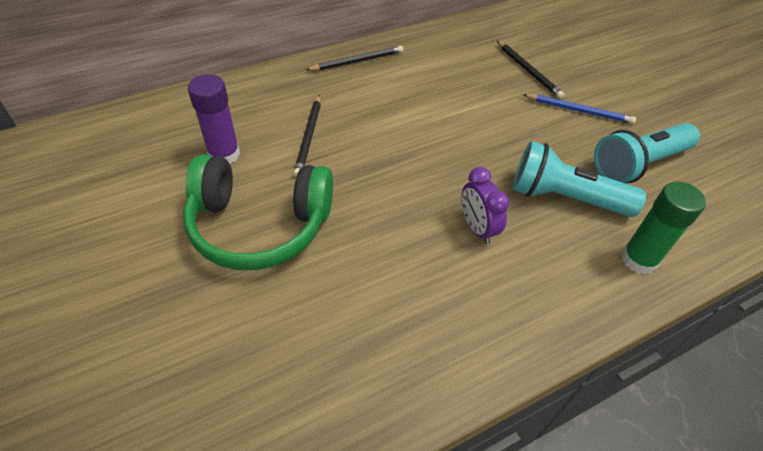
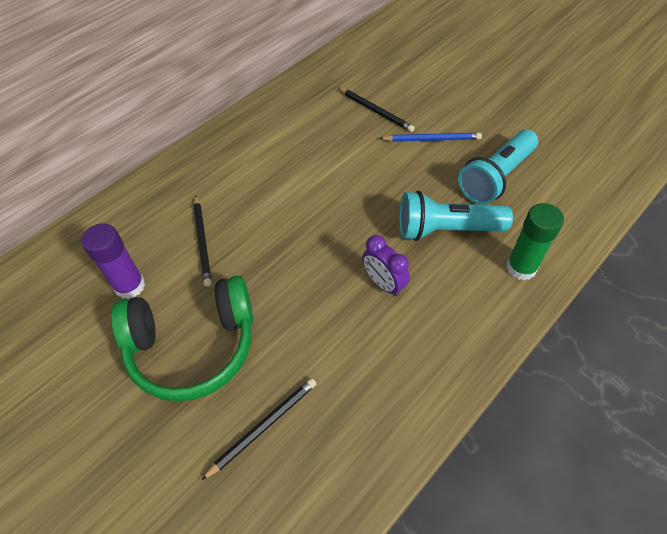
camera: 15 degrees left, 5 degrees up
black pencil [306,46,403,71] -> black pencil moved to [202,378,316,480]

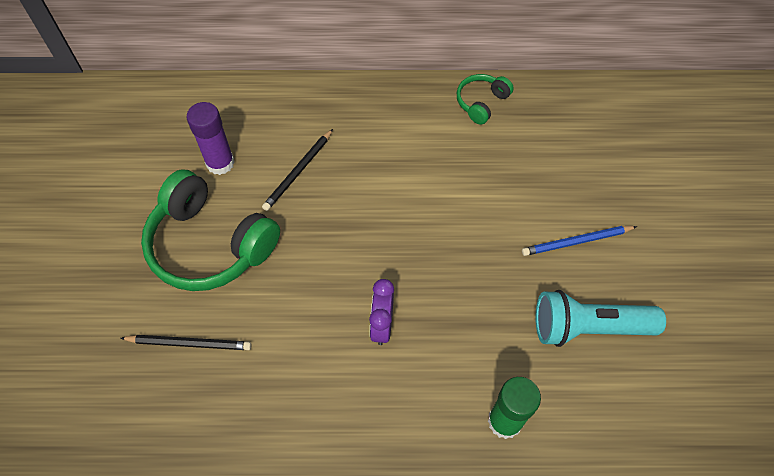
camera: 45 degrees right, 5 degrees up
black pencil [338,87,415,132] -> none
blue pencil [379,133,482,142] -> blue pencil turned 120 degrees clockwise [522,226,637,256]
turquoise flashlight [399,191,513,241] -> none
none -> green headphones [456,74,514,125]

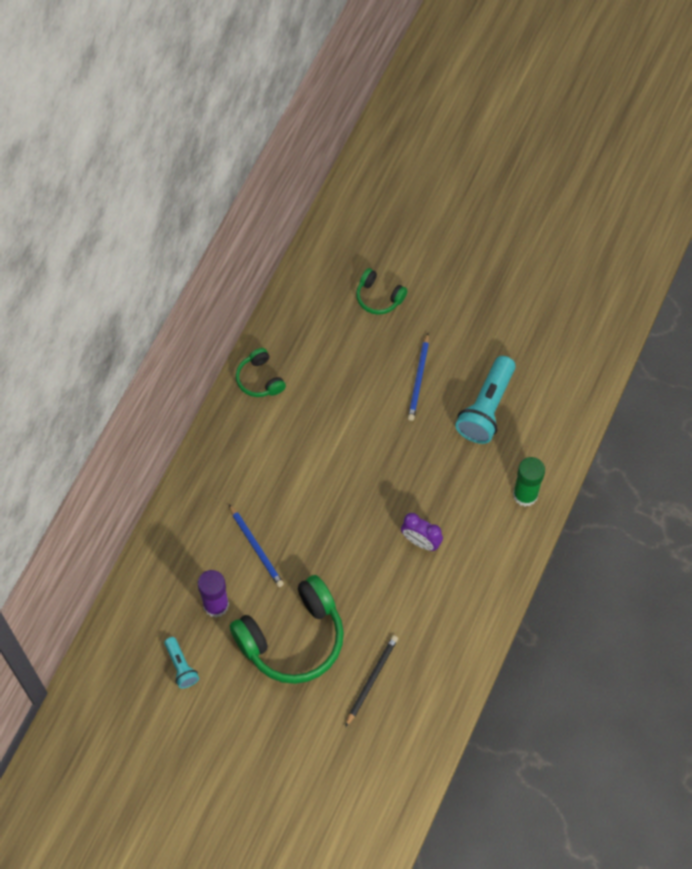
camera: 65 degrees left, 5 degrees up
black pencil [262,129,333,211] -> blue pencil [229,504,284,587]
none -> turquoise flashlight [164,637,199,689]
none -> green headphones [356,268,408,315]

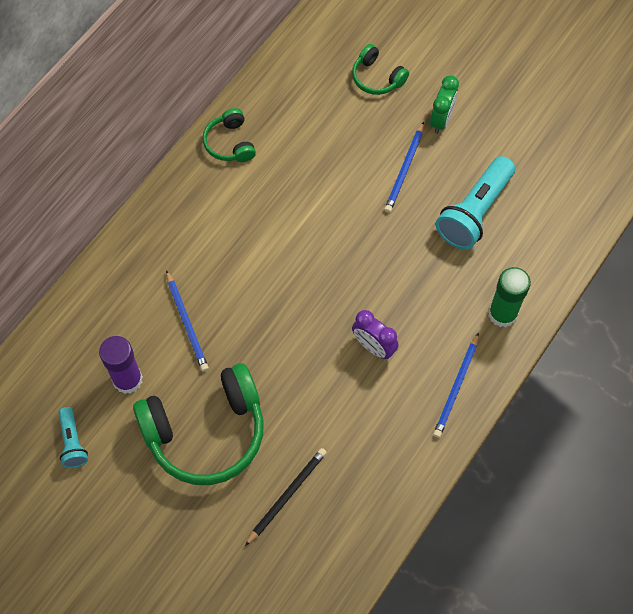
camera: 10 degrees right, 0 degrees up
none -> green clock [430,75,459,134]
none -> blue pencil [433,332,479,438]

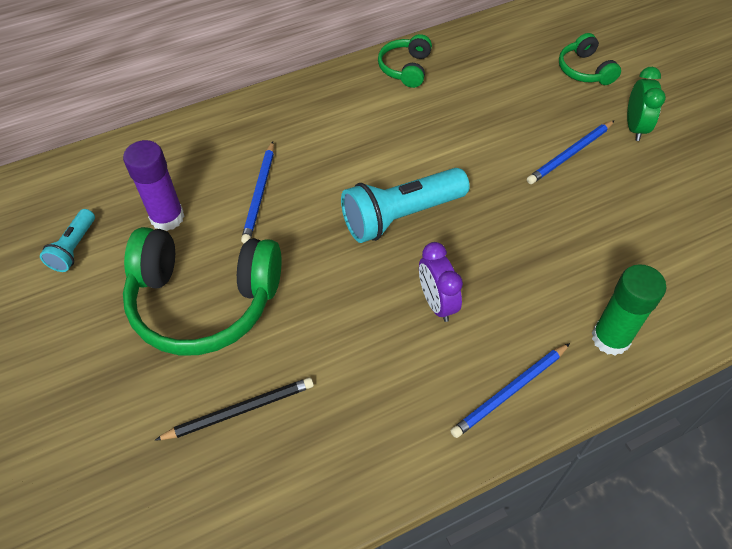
camera: 30 degrees right, 10 degrees down
green clock [430,75,459,134] -> green clock turned 45 degrees counterclockwise [627,67,666,141]
turquoise flashlight [435,156,515,249] -> turquoise flashlight moved to [341,168,470,243]

